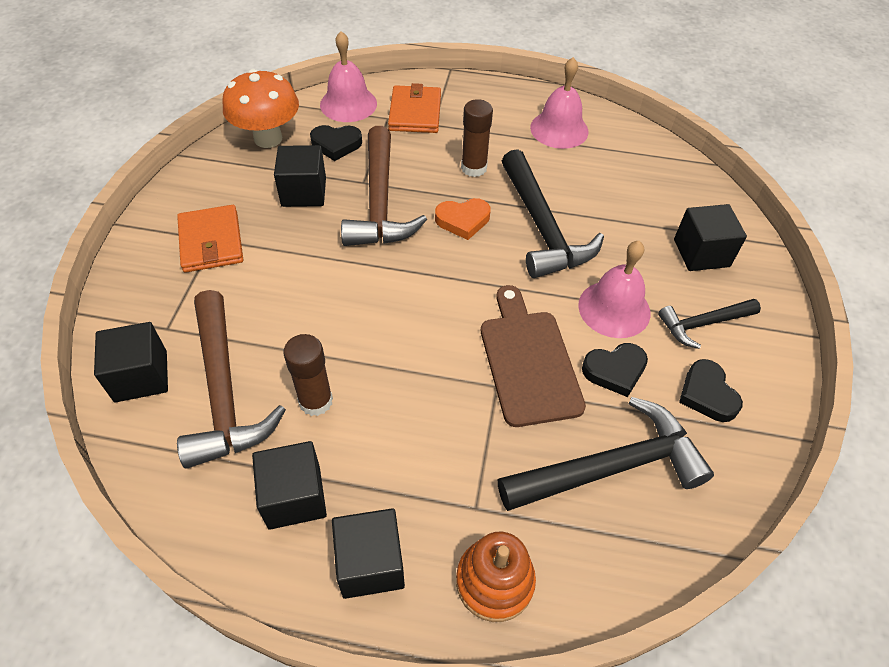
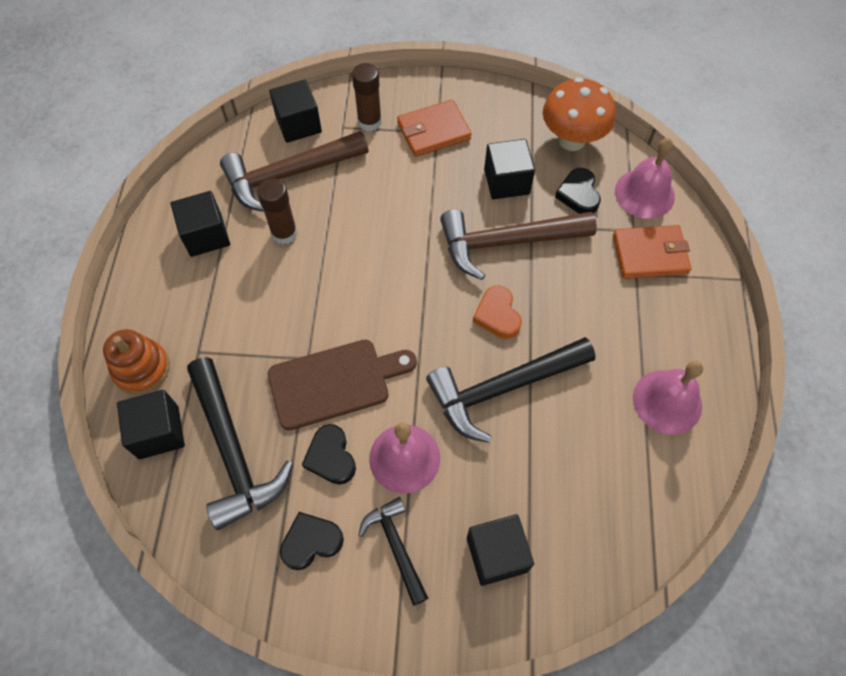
camera: 85 degrees right, 10 degrees up
black cube [332,508,405,599] -> black cube moved to [117,390,185,459]
brown glue stick [461,99,493,177] -> brown glue stick moved to [352,63,382,131]

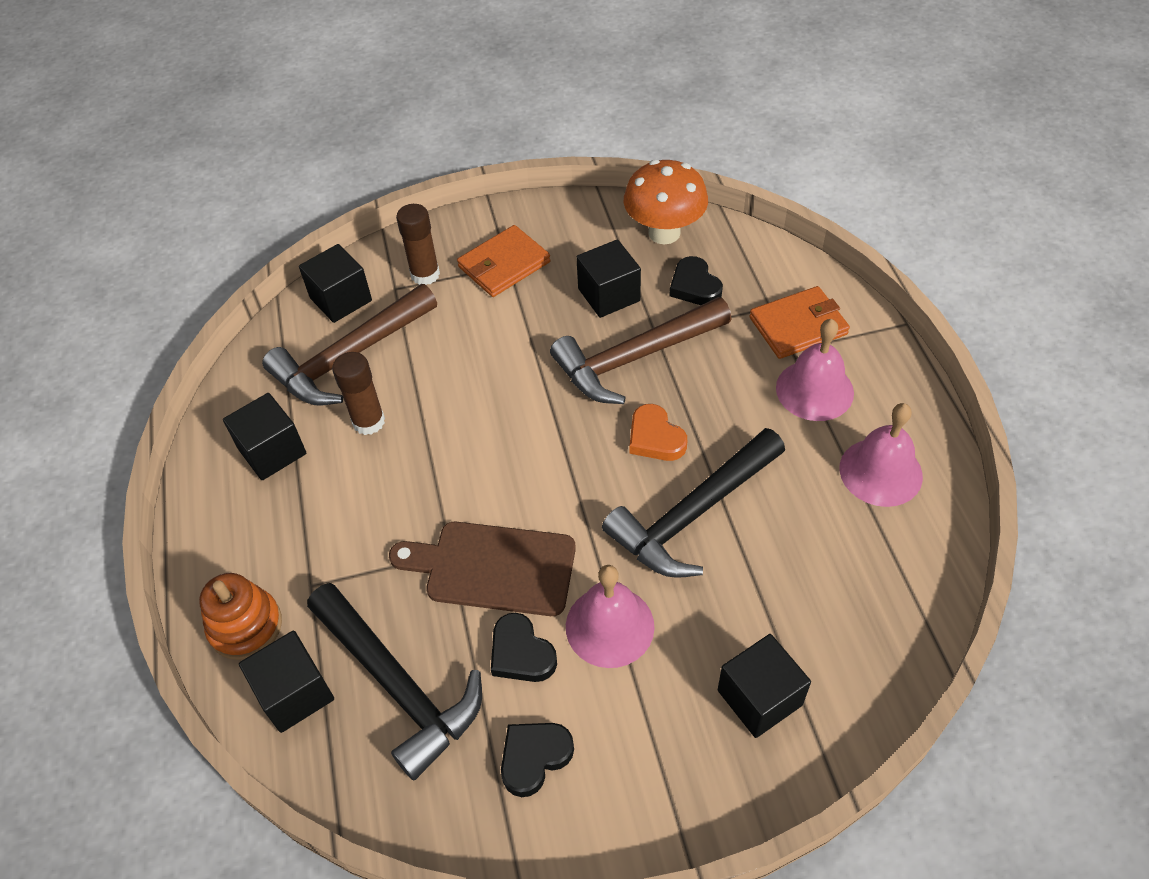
camera: 15 degrees left, 10 degrees down
brown cutting board [268,339,417,430] -> brown cutting board turned 135 degrees counterclockwise [389,522,576,616]
black hammer [358,497,428,606] -> none
pink bell [615,138,675,219] -> pink bell moved to [776,319,854,421]

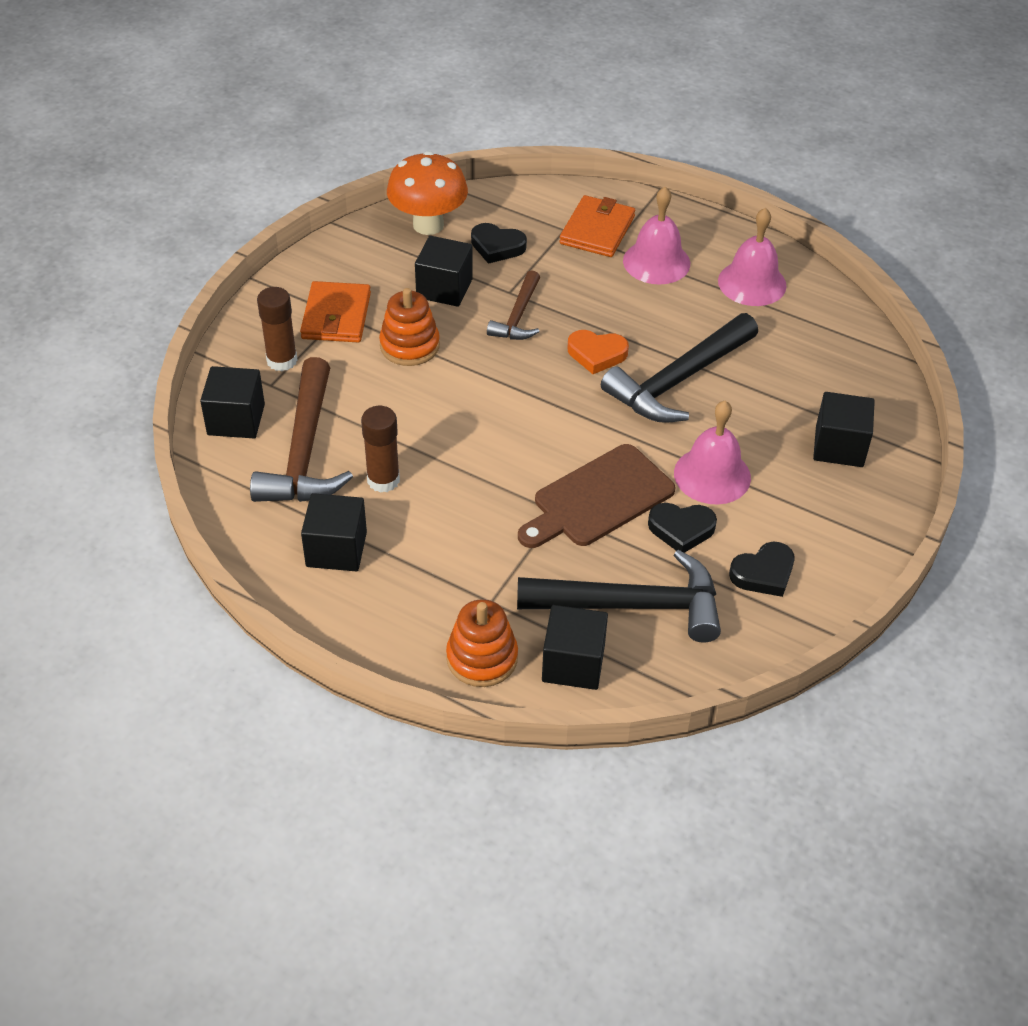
camera: 50 degrees left, 5 degrees down
black heart [501,723,574,797] -> black heart turned 120 degrees counterclockwise [729,542,794,597]
brown hammer [550,297,731,404] -> brown hammer [487,270,540,340], size x0.56
black hammer [602,428,785,578] -> black hammer turned 45 degrees clockwise [601,313,758,423]
none -> orange stacking toy [379,288,440,366]

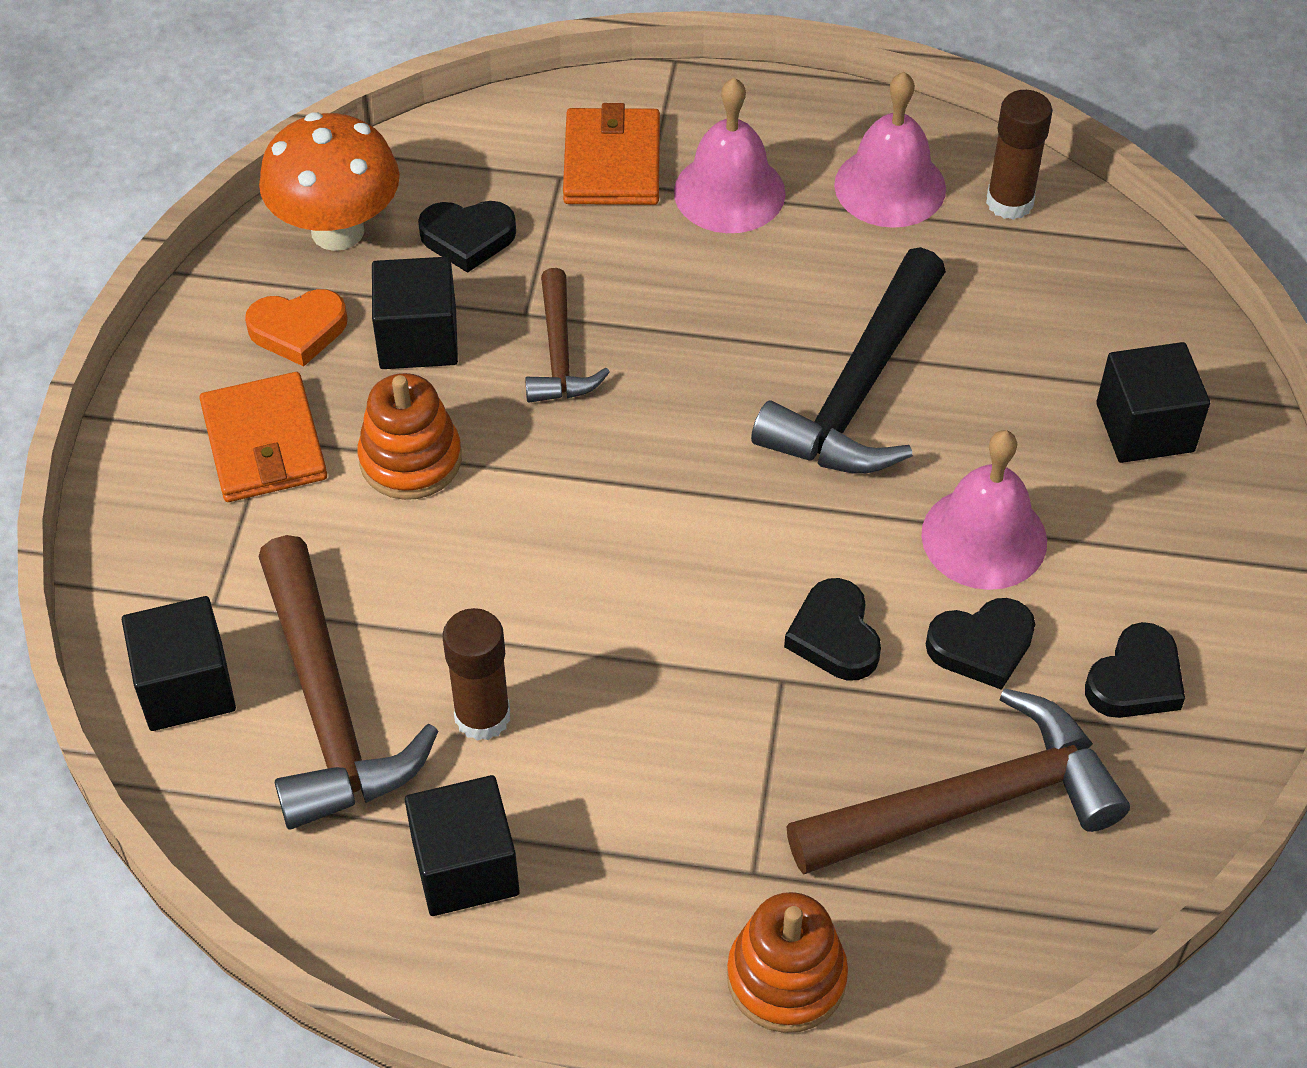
camera: 20 degrees left, 5 degrees up
brown glue stick [257,287,298,371] -> brown glue stick moved to [986,90,1053,220]
black hammer [517,550,721,643] -> brown hammer [786,688,1130,875]
brown cutting board [518,444,675,548] -> black heart [784,578,881,681]
black cube [542,605,608,690] -> none
orange heart [568,330,629,374] -> orange heart moved to [245,289,347,367]

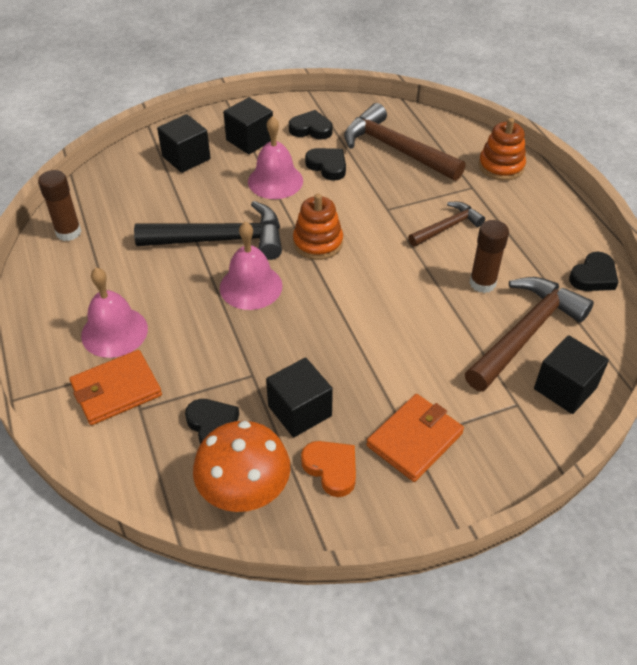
camera: 120 degrees left, 5 degrees down
orange stacking toy [358,373,462,500] -> orange stacking toy moved to [293,194,343,260]
black cube [405,775,520,916] -> black cube moved to [223,97,273,154]
brown hammer [525,268,610,403] -> brown hammer moved to [408,202,485,247]
black heart [784,578,881,681] -> black heart moved to [569,252,619,291]
pink bell [834,72,946,228] -> pink bell moved to [220,222,283,310]

